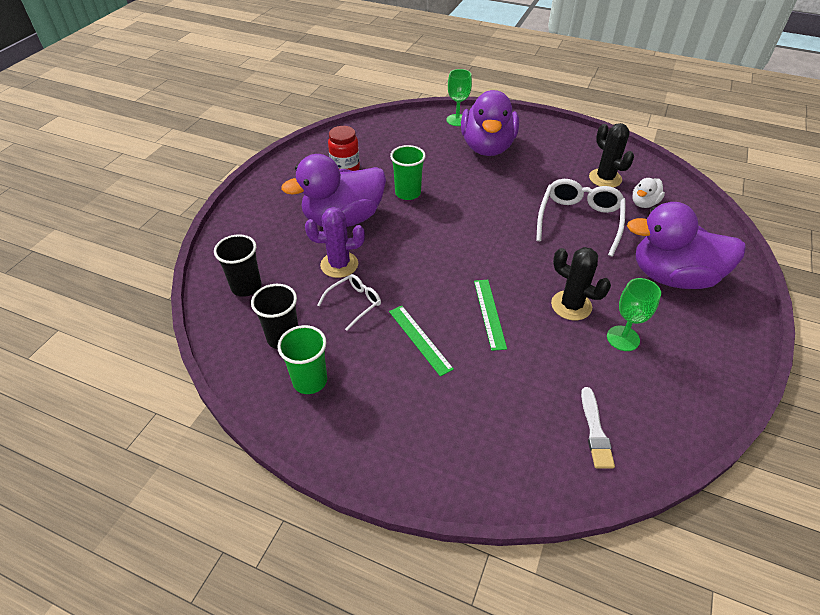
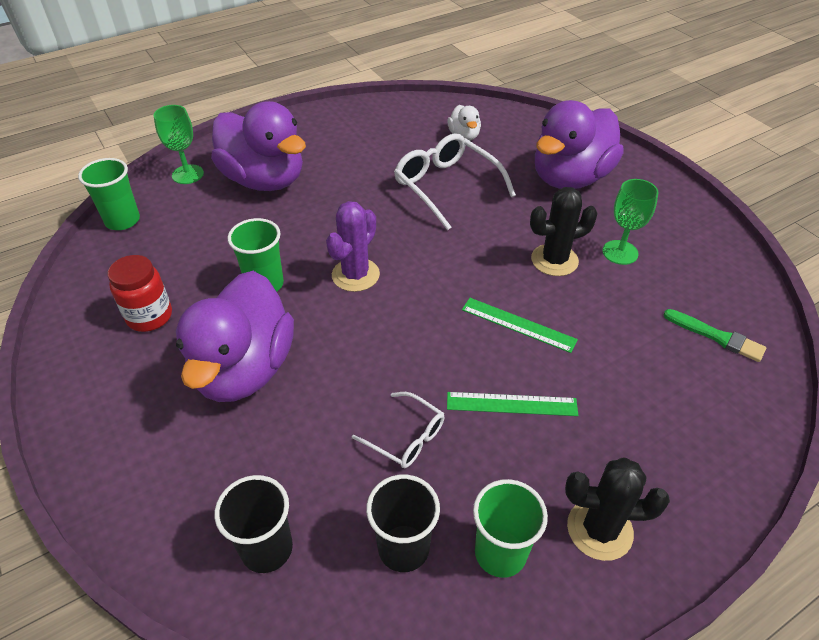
camera: 55 degrees left, 0 degrees up
purple cactus [305,207,365,278] -> purple cactus moved to [326,201,380,292]
white glasses [318,274,381,331] -> white glasses turned 135 degrees clockwise [352,392,445,468]
white brush [581,387,615,469] -> green brush [663,309,766,362]
black cactus [589,123,634,188] -> black cactus moved to [565,457,670,561]
none -> green cup [78,158,140,230]

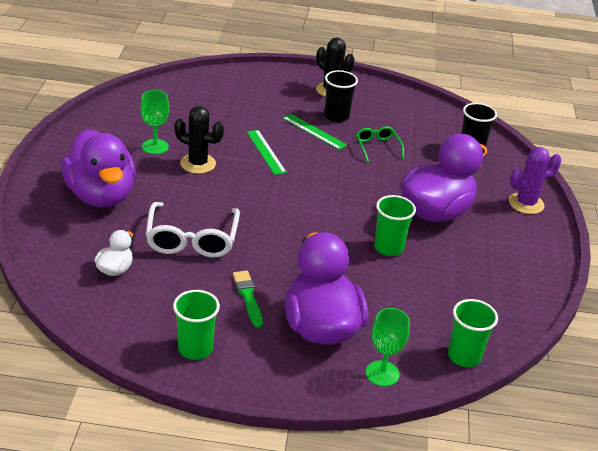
camera: 145 degrees left, 10 degrees down
red jar [108,255,172,332] -> none
purple cactus [326,201,380,292] -> purple cactus moved to [509,147,561,214]
white glasses [352,392,445,468] -> green glasses [356,126,404,162]
black cup [366,474,440,572] -> black cup moved to [324,70,358,122]
green cup [473,479,548,578] -> green cup moved to [173,290,220,360]
purple duck [535,100,624,189] -> purple duck turned 75 degrees clockwise [61,129,136,207]
green brush [663,309,766,362] -> green brush moved to [233,271,263,328]

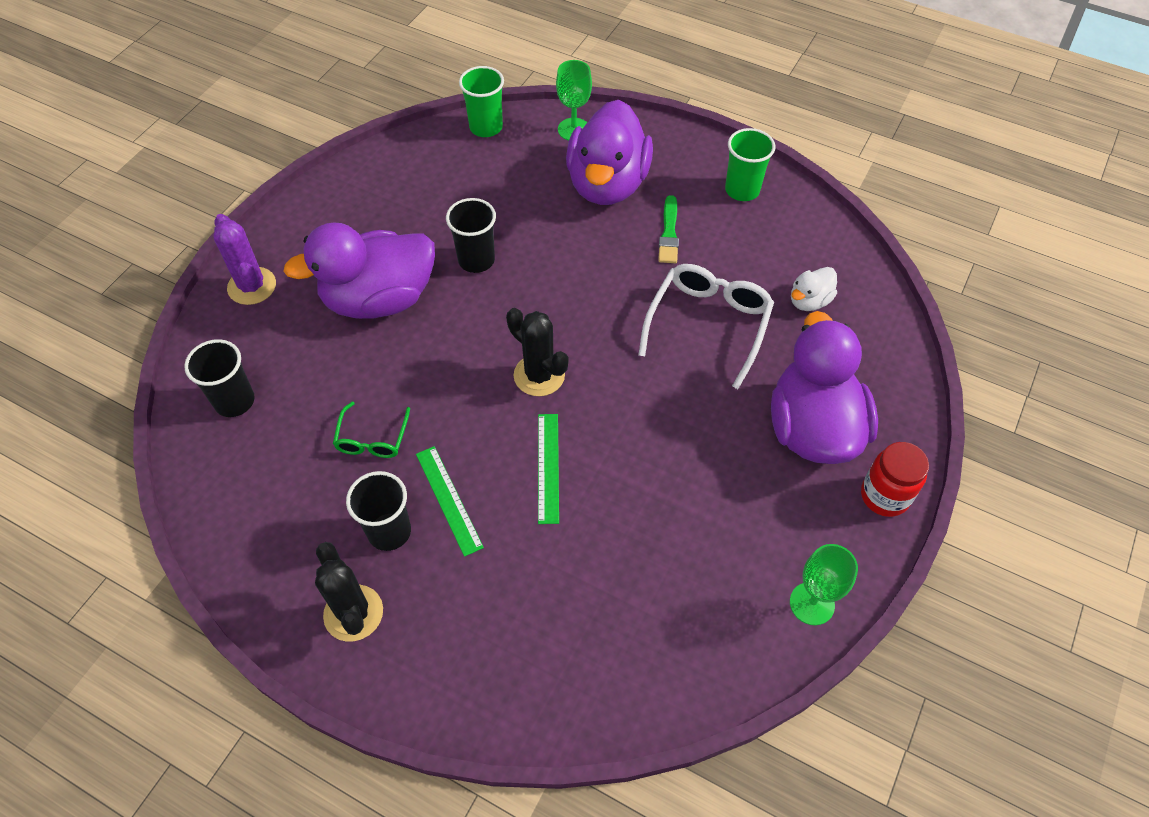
camera: 155 degrees left, 20 degrees up
green goblet [140,90,169,154] -> green goblet moved to [790,544,858,625]
black cactus [174,106,224,174] -> black cactus moved to [506,308,568,396]
green cup [374,195,416,256] -> black cup [446,198,496,273]
purple cactus [509,147,561,214] -> purple cactus turned 60 degrees clockwise [214,214,276,305]
none -> red jar [861,442,929,517]

